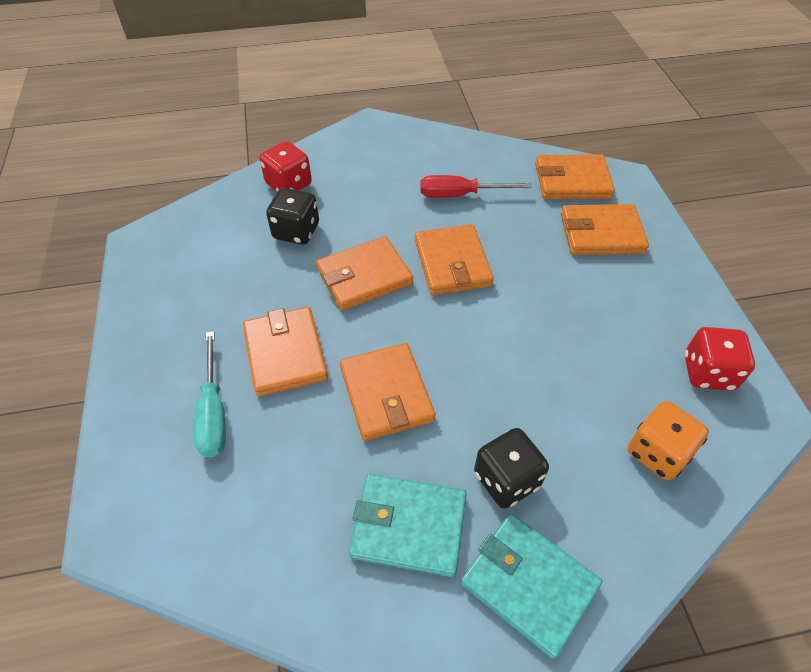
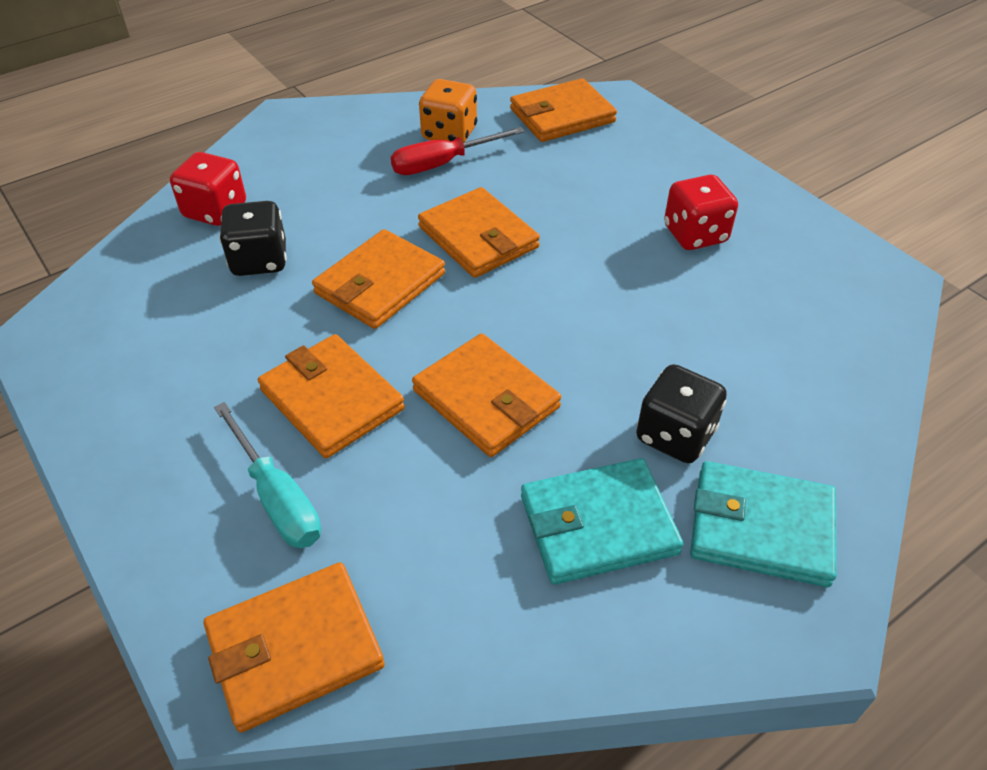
camera: 25 degrees left, 5 degrees down
orange wallet [561,204,649,255] -> orange wallet moved to [204,562,385,733]
orange dice [628,401,709,480] -> orange dice moved to [419,79,477,143]
red dice [685,327,755,391] -> red dice moved to [664,175,738,250]

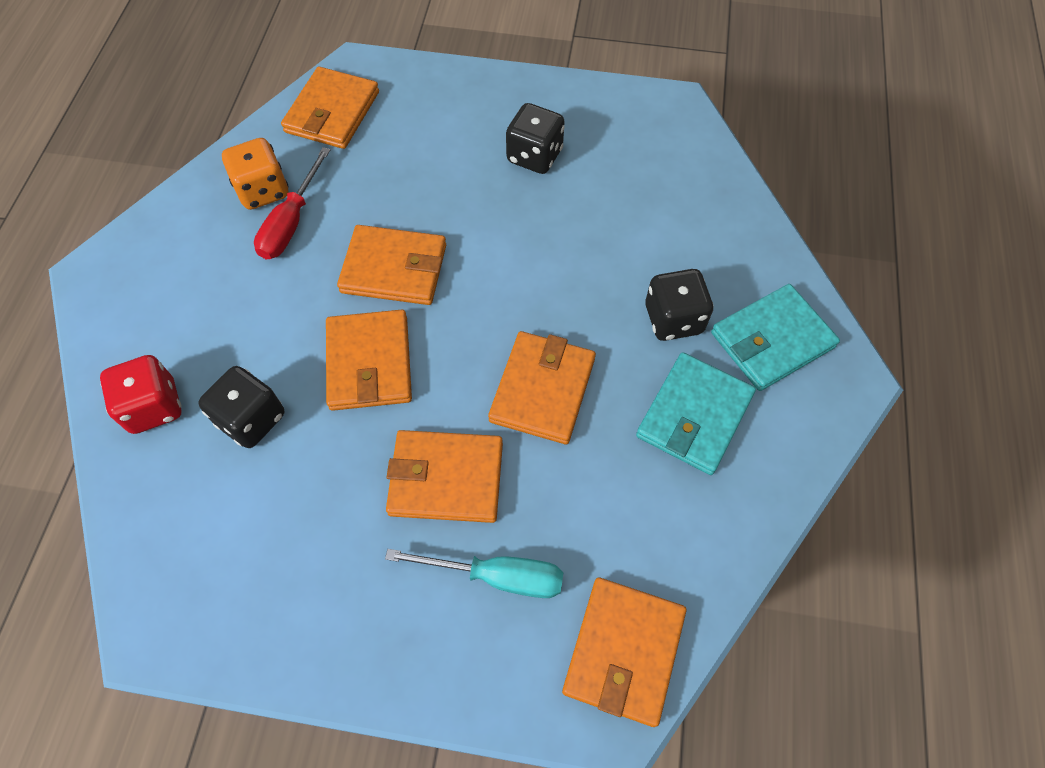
camera: 45 degrees left, 15 degrees up
orange wallet [412,333,561,457] -> orange wallet turned 75 degrees counterclockwise [488,331,596,444]
red dice [664,175,738,250] -> black dice [506,103,565,174]

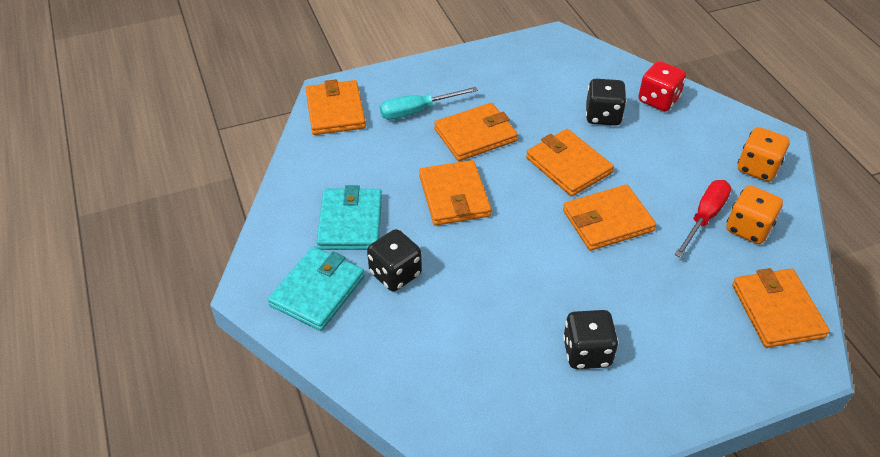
camera: 150 degrees right, 15 degrees down
red screwdriver [254,147,330,259] -> red screwdriver turned 45 degrees clockwise [674,180,731,258]
none -> orange dice [738,127,790,182]

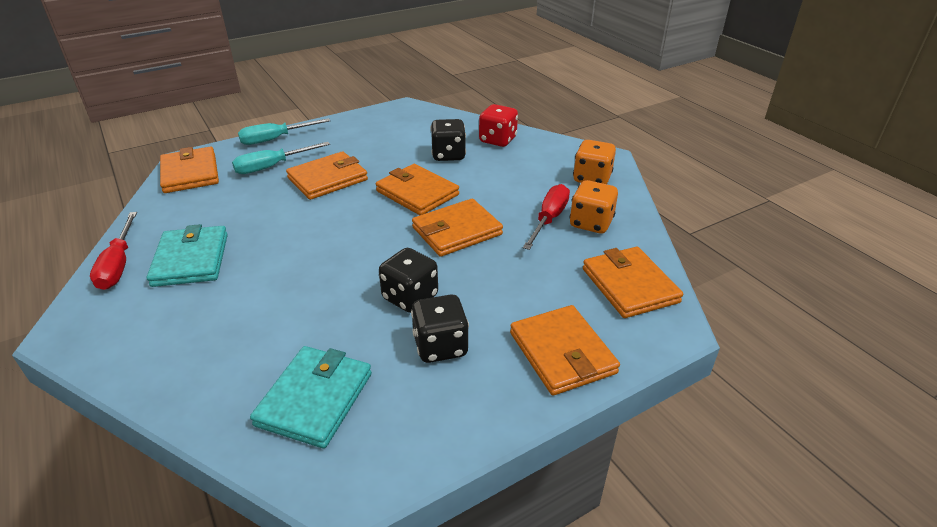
camera: 10 degrees left, 10 degrees down
turquoise wallet [268,246,365,331] -> turquoise wallet moved to [250,346,372,448]
black dice [367,229,422,292] -> black dice moved to [379,248,438,313]
orange wallet [419,160,491,226] -> orange wallet moved to [510,305,620,395]
none -> red screwdriver [90,212,137,290]
none -> turquoise screwdriver [238,118,331,145]

